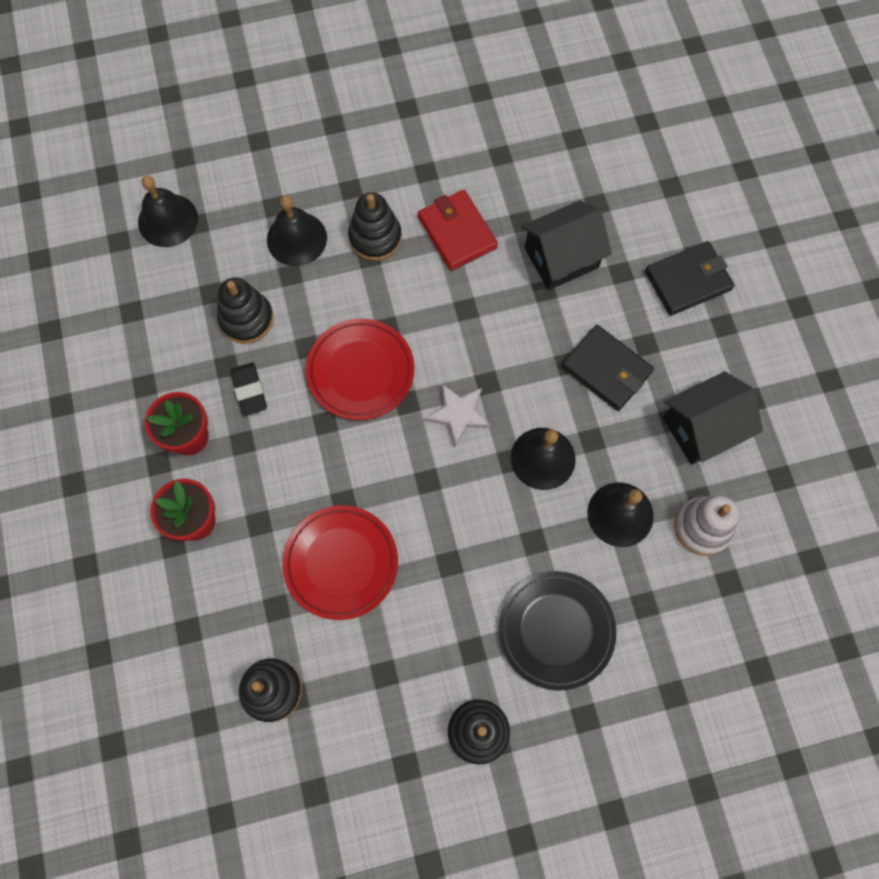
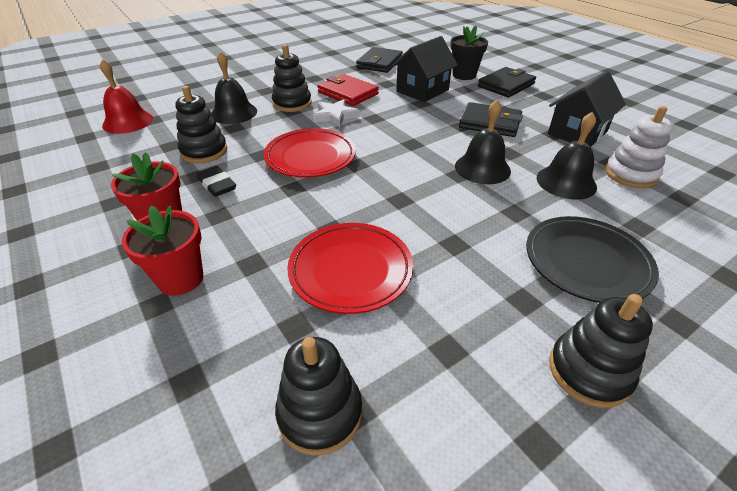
camera: 20 degrees left, 30 degrees down
black bell [138,176,198,247] -> red bell [100,59,153,134]
white star [425,384,491,447] -> white star moved to [313,99,360,127]
none -> black wallet [356,47,403,73]
none -> black flower pot [450,25,488,80]

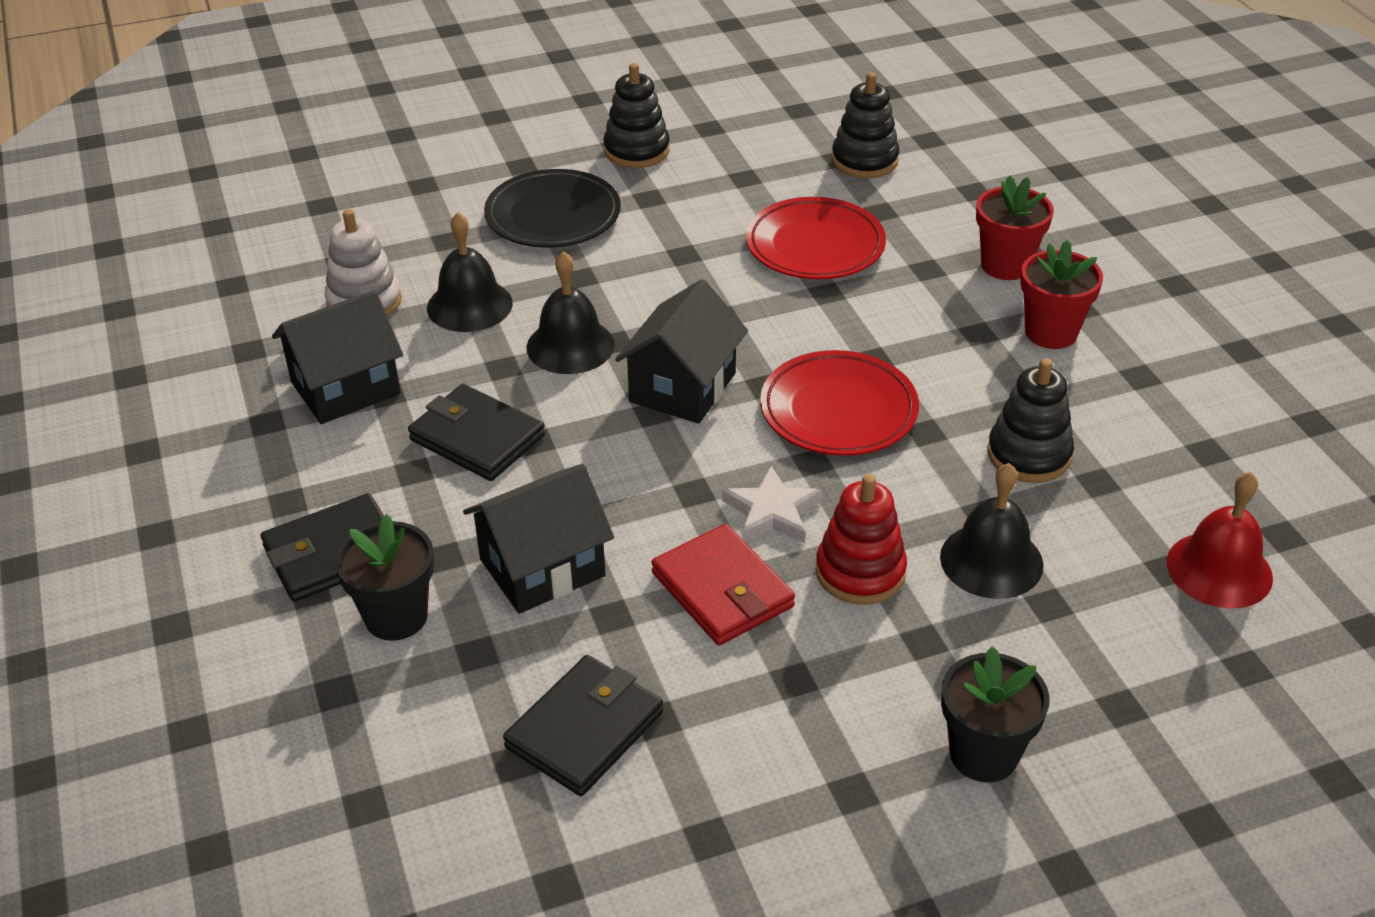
camera: 165 degrees left, 0 degrees up
black eraser [197,166,236,197] -> none
black stacking toy [272,45,312,112] -> red stacking toy [816,474,907,605]
none -> black house [615,279,748,424]
none -> black flower pot [941,646,1050,782]

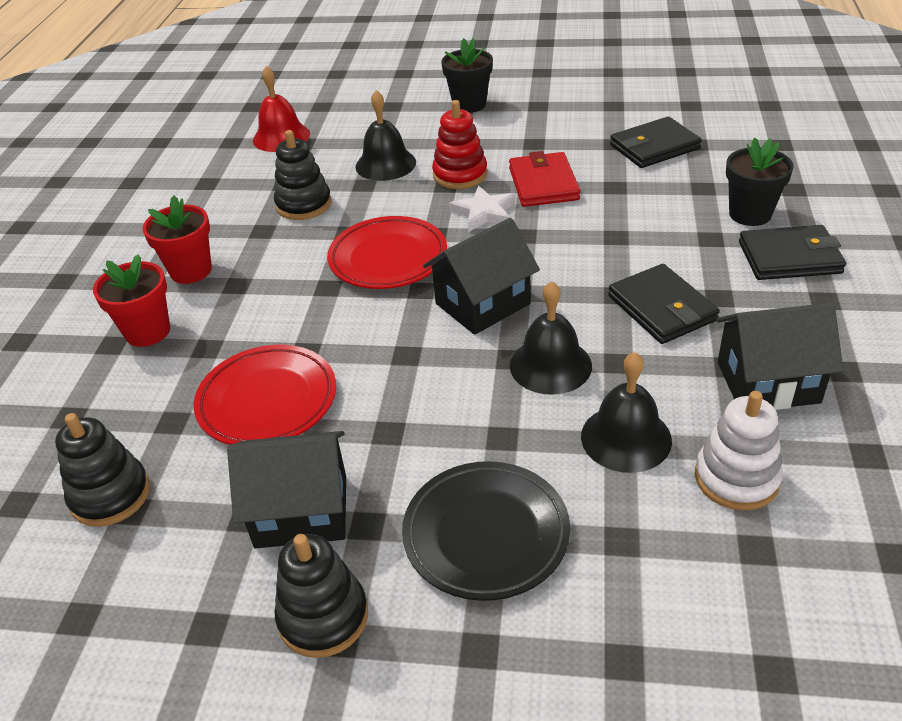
camera: 150 degrees left, 0 degrees up
black house [463,464,614,614] -> black house moved to [227,431,346,549]

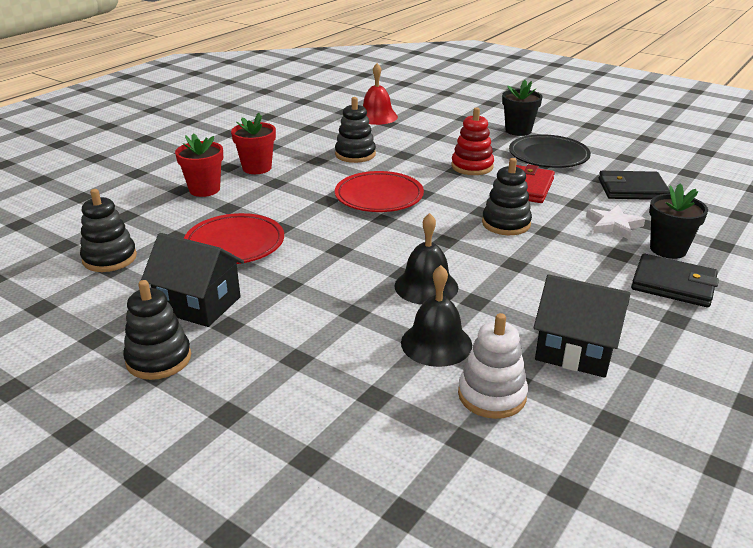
camera: 25 degrees right, 10 degrees down
black bell [355,90,416,181] -> none
black plate [402,461,570,601] -> black plate moved to [509,134,591,168]
black house [423,218,540,335] -> none
white star [449,185,515,232] -> white star moved to [586,205,645,240]
black wallet [608,264,720,344] -> none
none -> black stacking toy [482,158,532,235]

